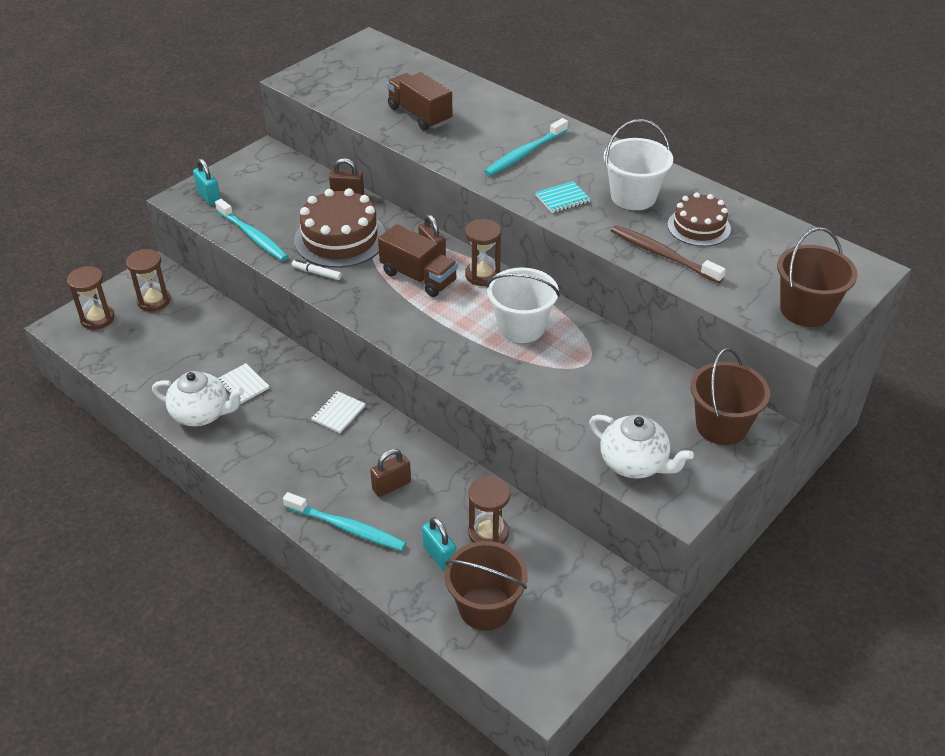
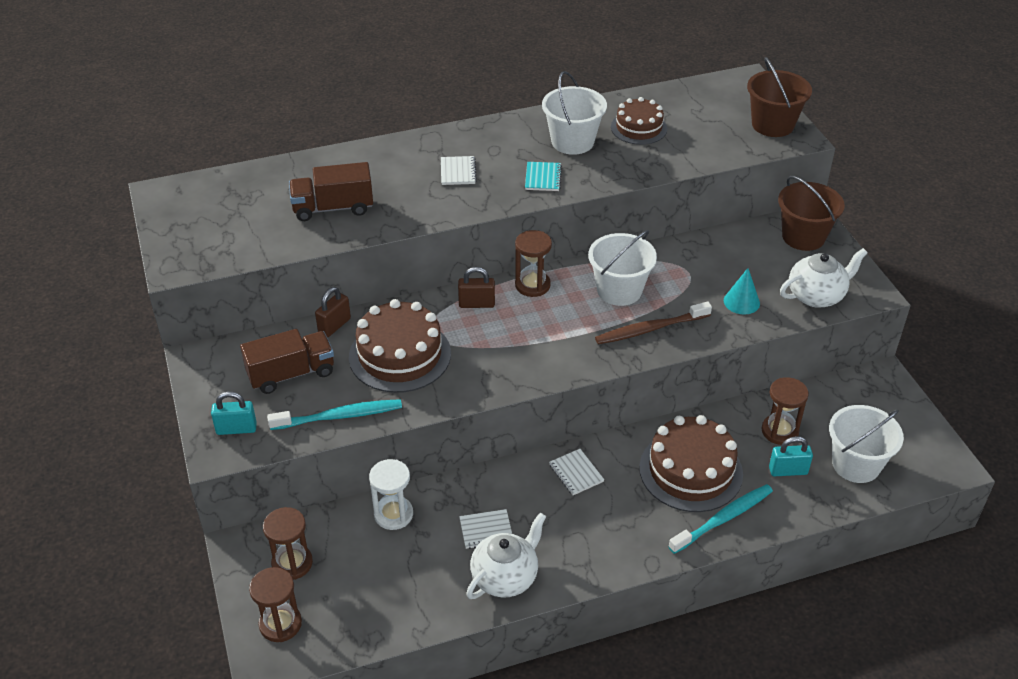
camera: 60 degrees left, 0 degrees up
white marker [292,259,342,280] -> none
brown padlock [370,449,411,497] -> brown cake [639,415,743,512]
brown truck [378,224,458,297] -> brown truck moved to [240,329,334,394]
brown bucket [445,541,528,631] -> white bucket [829,405,904,483]
turquoise toothbrush [484,118,568,176] -> white notebook [441,156,477,185]
brown toothbrush [611,225,726,283] -> brown toothbrush moved to [595,302,712,344]
none -> white hourglass [369,459,413,530]
none -> turquoise cone [724,268,760,315]

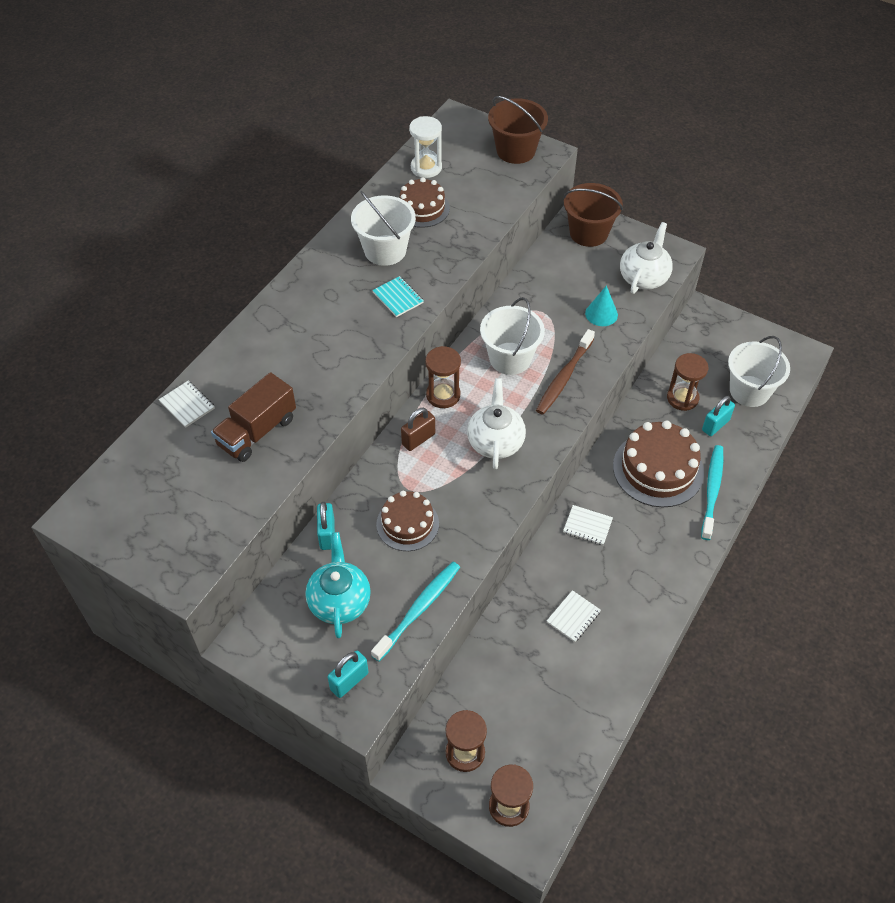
camera: 40 degrees left, 10 degrees up
brown truck [240,329,334,394] -> turquoise teapot [305,532,371,638]
brown padlock [315,287,351,337] -> turquoise padlock [317,502,335,550]
brown cake [349,299,451,393] -> brown cake [376,491,439,551], size x0.62
white hourglass [369,459,413,530] -> white hourglass moved to [409,116,442,178]
white notebook [441,156,477,185] -> white notebook moved to [159,381,215,428]
white teapot [466,513,546,599] -> white teapot moved to [467,378,526,469]

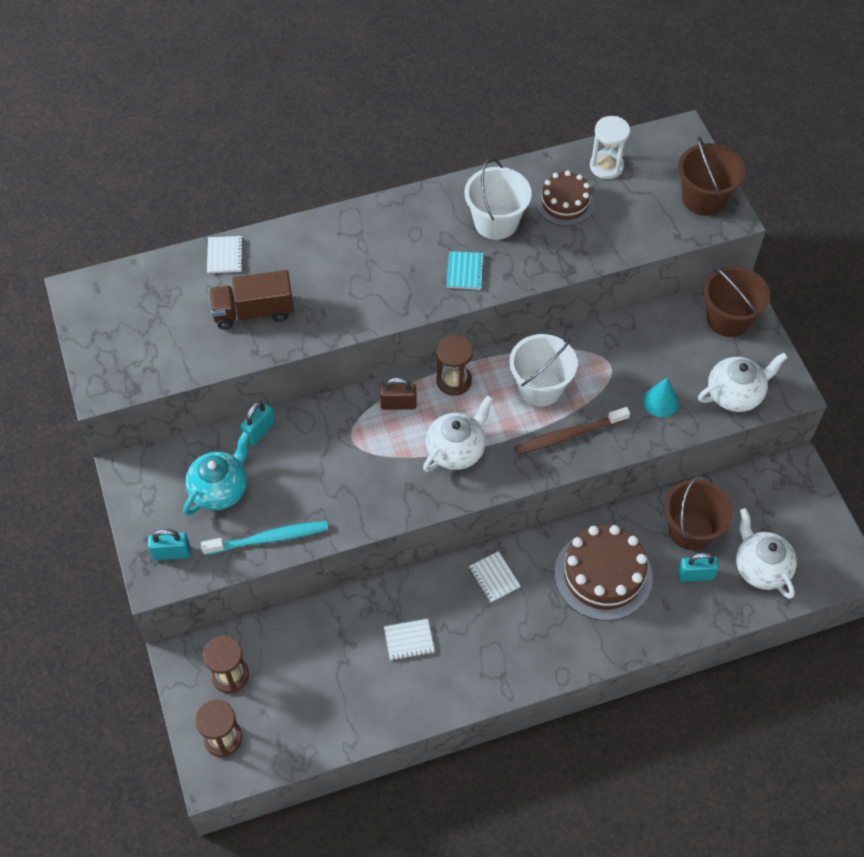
camera: 40 degrees right, 5 degrees up
brown cake [376,491,439,551] -> none
brown hourglass [667,353,709,411] -> brown bucket [664,474,733,550]
turquoise toothbrush [701,445,723,540] -> none
white bucket [728,336,790,407] -> white teapot [736,508,797,599]

